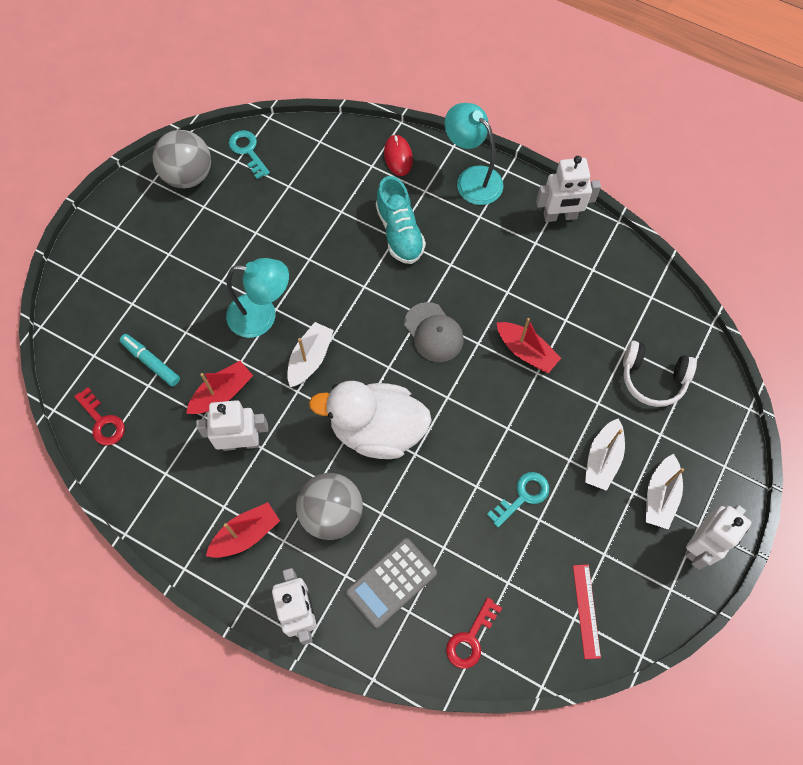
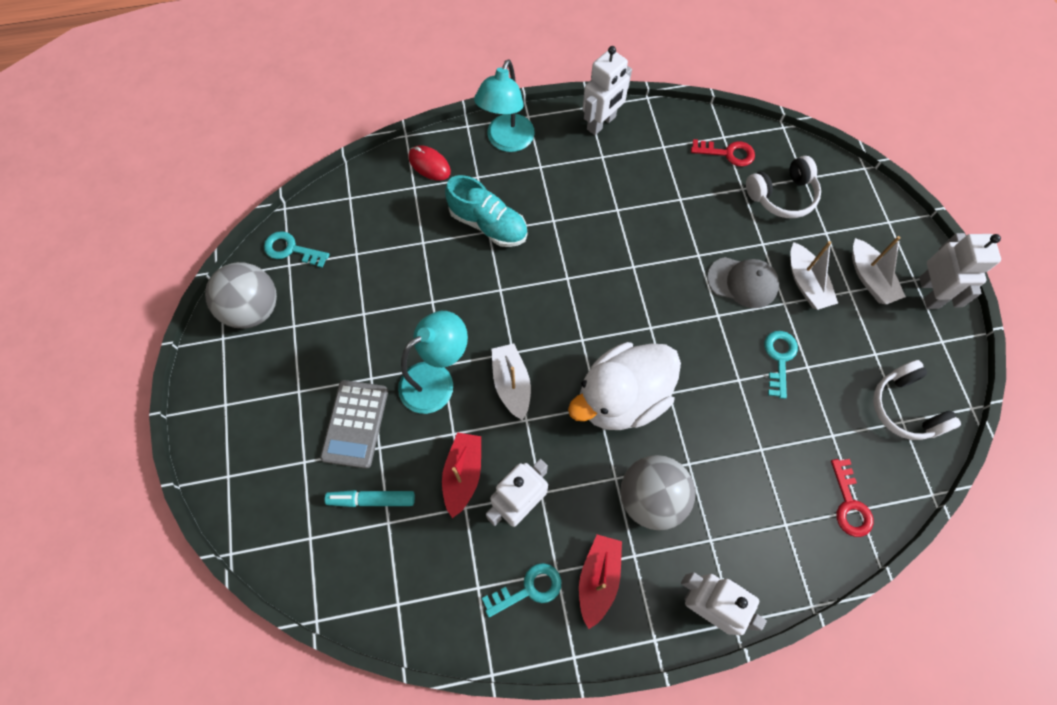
camera: 40 degrees left, 0 degrees up
red key [74,387,125,446] -> red key moved to [691,139,755,167]
grey calculator [346,538,437,628] -> grey calculator moved to [320,380,388,469]
grey cap [404,302,464,362] -> grey cap moved to [707,257,779,308]
turquoise lamp [445,103,503,205] -> turquoise lamp turned 75 degrees counterclockwise [474,59,535,152]
red boat [497,318,561,373] -> none
red ruler [573,564,601,659] -> white headphones [873,360,961,440]
none -> turquoise key [482,563,561,617]

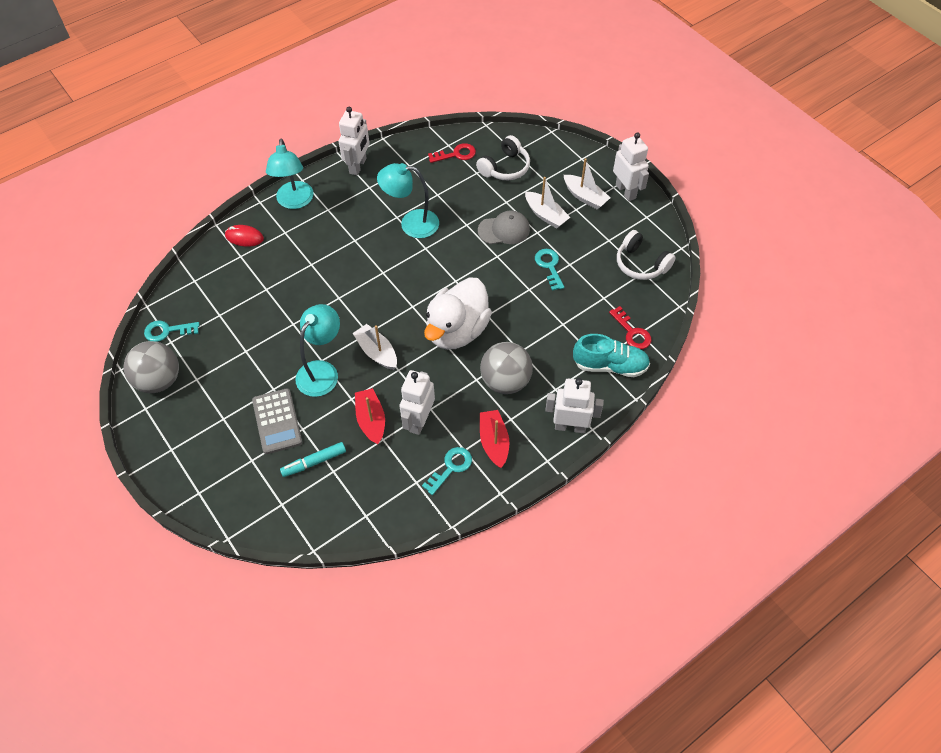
camera: 25 degrees left, 10 degrees down
turquoise shoe [445,175,527,247] -> turquoise shoe moved to [573,334,650,377]
none -> turquoise lamp [377,163,439,238]

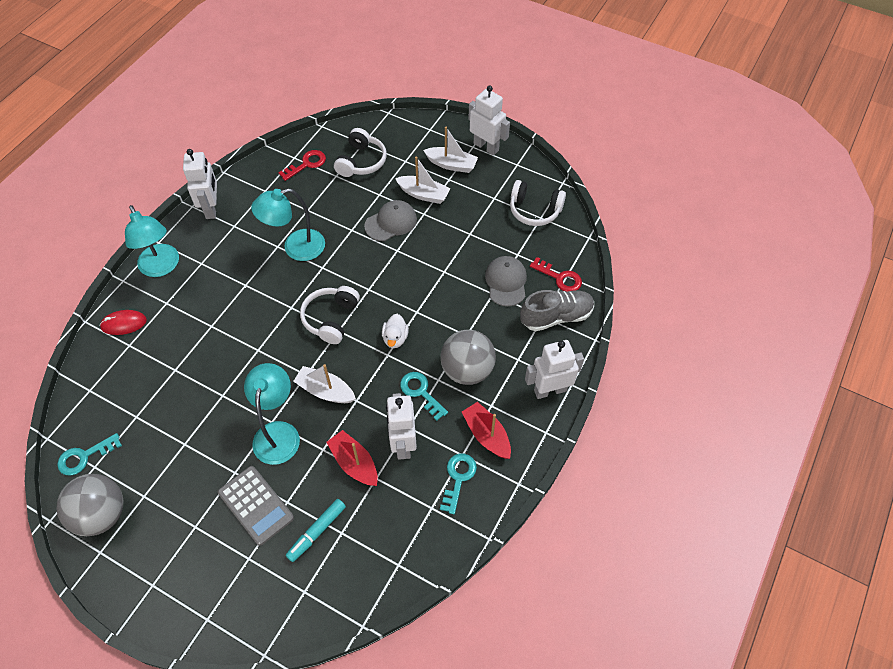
camera: 25 degrees left, 0 degrees up
white duck [424,277,492,350] -> white duck [382,314,409,348], size x0.42
turquoise key [535,249,564,291] -> turquoise key moved to [400,372,448,421]
turquoise shoe [573,334,650,377] -> grey shoe [520,290,594,331]
none -> white headphones [300,286,360,344]
none -> grey cap [485,256,527,306]

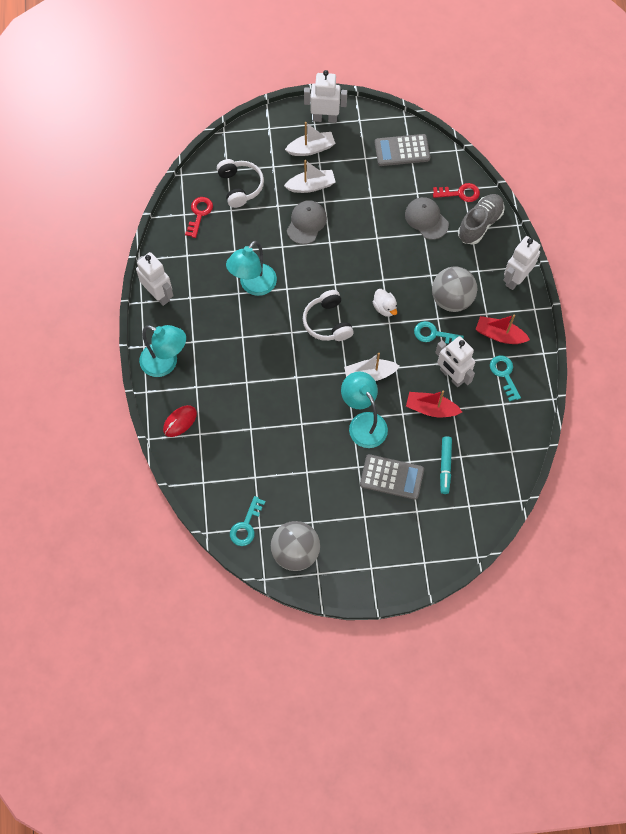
camera: 35 degrees left, 10 degrees up
white headphones [510,180,566,226] -> grey calculator [375,134,430,166]

